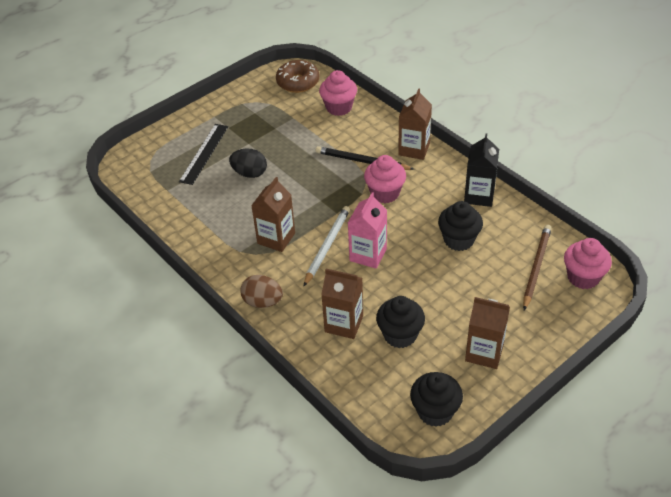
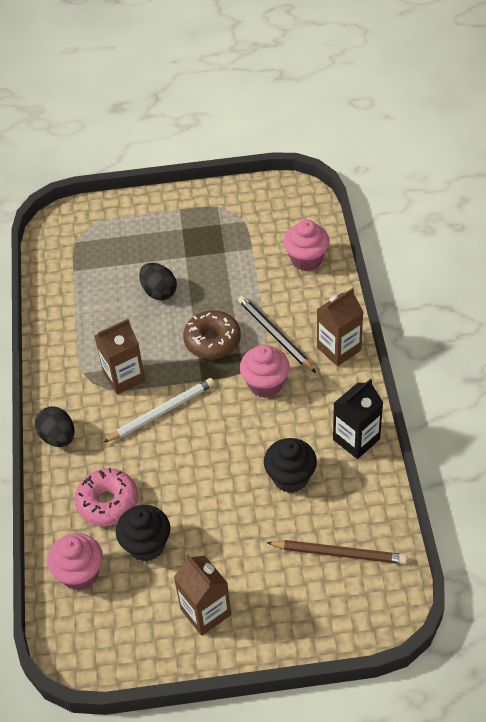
camera: 35 degrees right, 5 degrees up
black ruler [179,124,228,185] -> none
brown egg [240,275,283,308] -> black egg [35,406,74,447]
brown donut [276,60,320,93] -> brown donut moved to [183,310,241,359]
brown carton [321,269,363,339] -> pink donut [75,468,138,526]
pink carton [348,192,387,269] -> none
black cupcake [410,372,463,427] -> none
brown pencil [523,225,552,310] -> brown pencil turned 45 degrees clockwise [266,540,407,564]
pink cupcake [564,238,612,289] -> pink cupcake moved to [47,533,103,591]

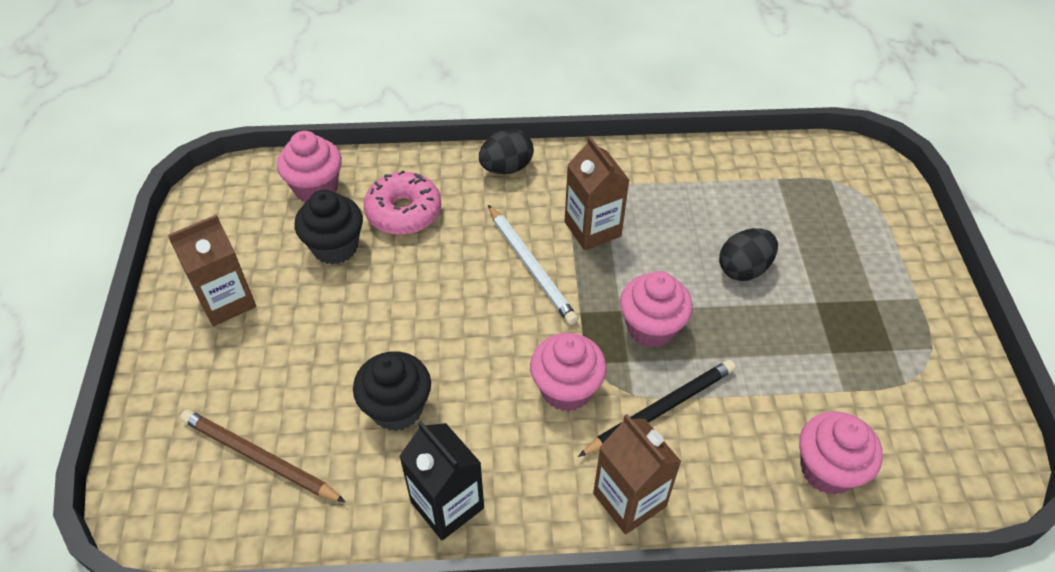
camera: 90 degrees right, 0 degrees up
brown donut [183,310,241,359] -> pink cupcake [620,271,693,348]
brown pencil [266,540,407,564] -> brown pencil turned 105 degrees clockwise [180,410,346,502]

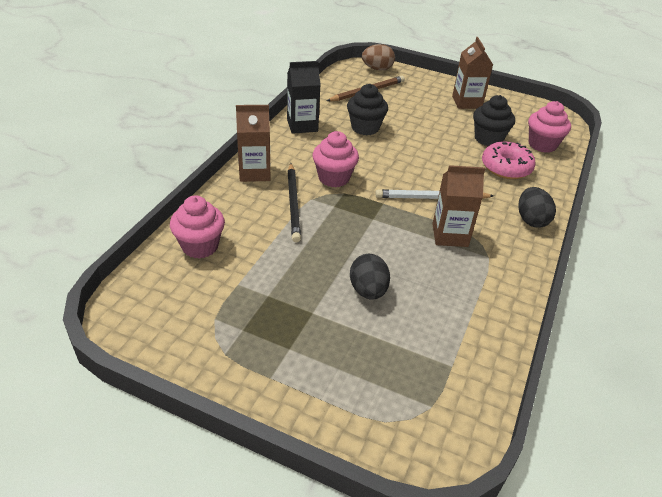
camera: 115 degrees right, 10 degrees down
pink cupcake [620,271,693,348] -> none
none -> brown egg [362,44,395,71]

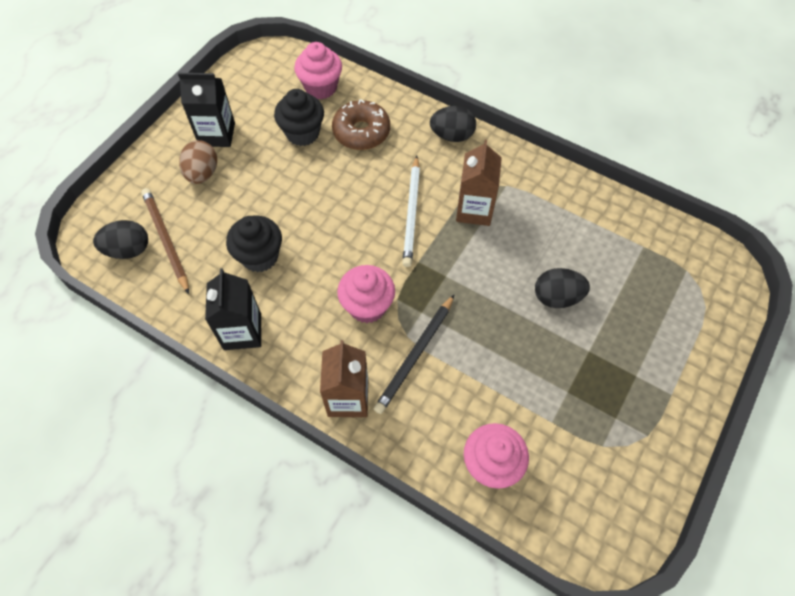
camera: 80 degrees left, 20 degrees up
black pencil [288,163,301,242] -> black pencil turned 120 degrees clockwise [374,294,455,414]
brown egg [362,44,395,71] -> brown egg moved to [179,140,217,184]
brown carton [452,37,493,109] -> black carton [178,73,235,147]
pink donut [482,141,536,179] -> brown donut [332,99,390,150]
none -> black egg [93,220,148,259]

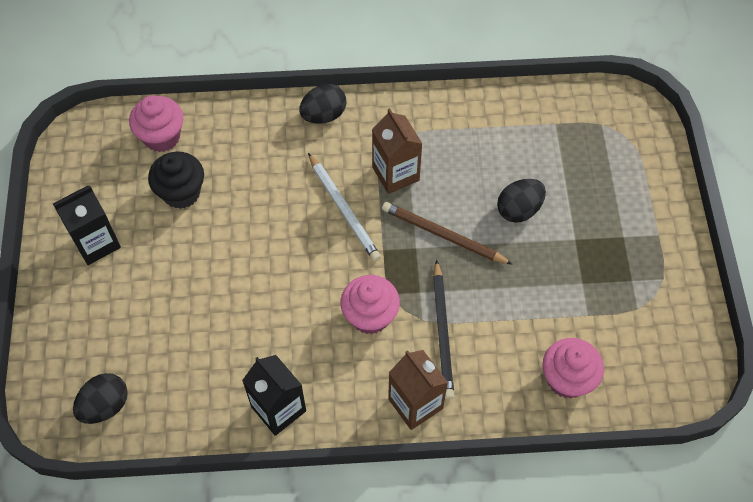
camera: 35 degrees left, 0 degrees up
brown pencil [141,188,189,294] -> brown pencil moved to [382,202,513,265]
brown egg [179,140,217,184] -> none
black cupcake [226,215,282,272] -> none
brown donut [332,99,390,150] -> none

